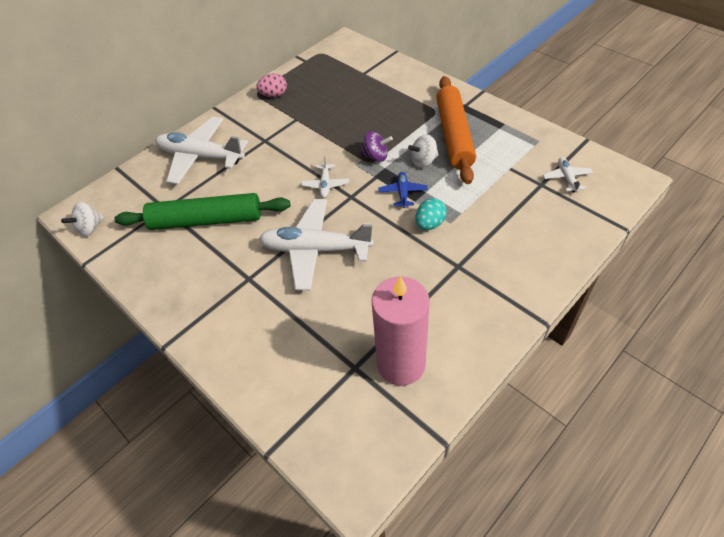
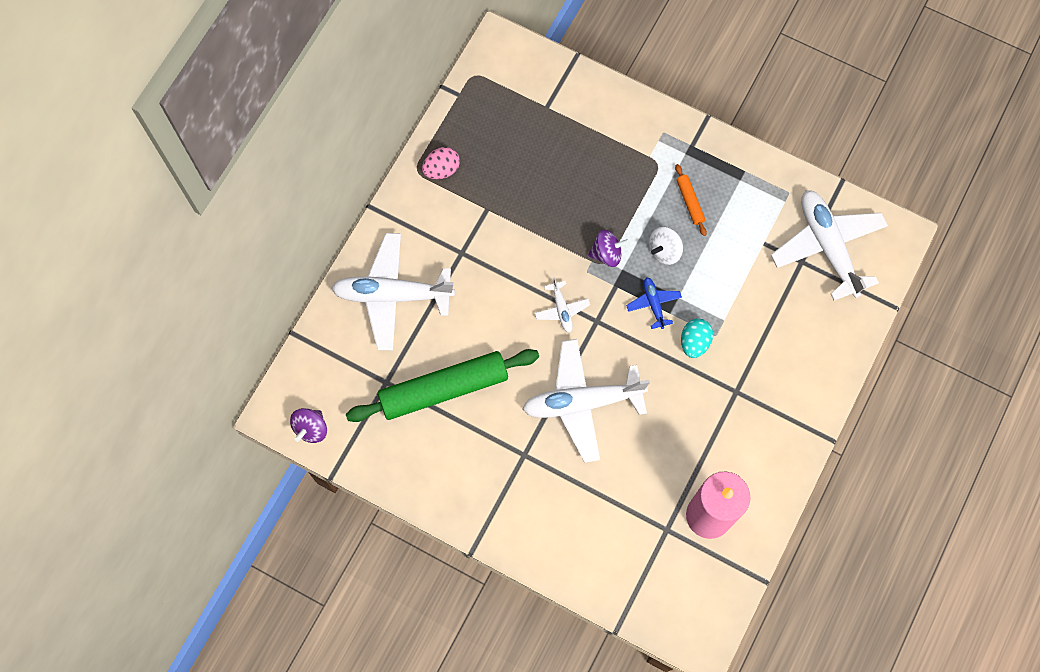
camera: 20 degrees left, 20 degrees up
white spinning top [61,202,105,237] -> purple spinning top [290,408,327,443]
orange rolling pin [436,76,476,184] -> orange rolling pin [675,164,707,236], size x0.42
white plane [543,157,593,193] -> white plane [771,190,888,301], size x2.20

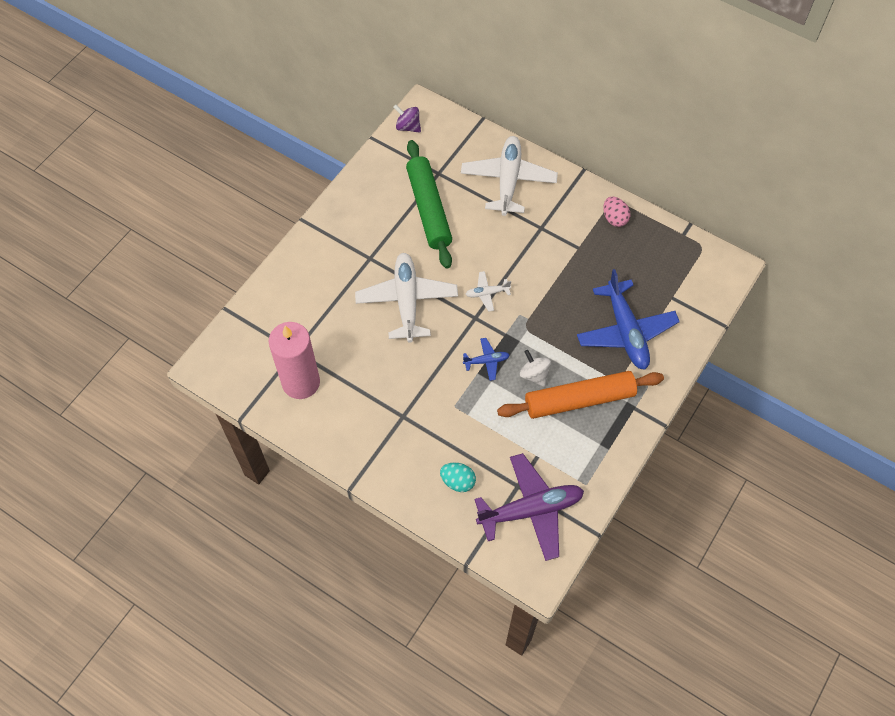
camera: 95 degrees right, 10 degrees down
purple spinning top [588,230,630,267] -> none
orange rolling pin [675,164,707,236] -> orange rolling pin [497,371,664,419], size x2.39
turquoise egg [681,318,713,358] -> turquoise egg moved to [440,463,476,492]
white plane [771,190,888,301] -> purple plane [474,453,584,561]
none -> blue plane [577,269,680,370]

